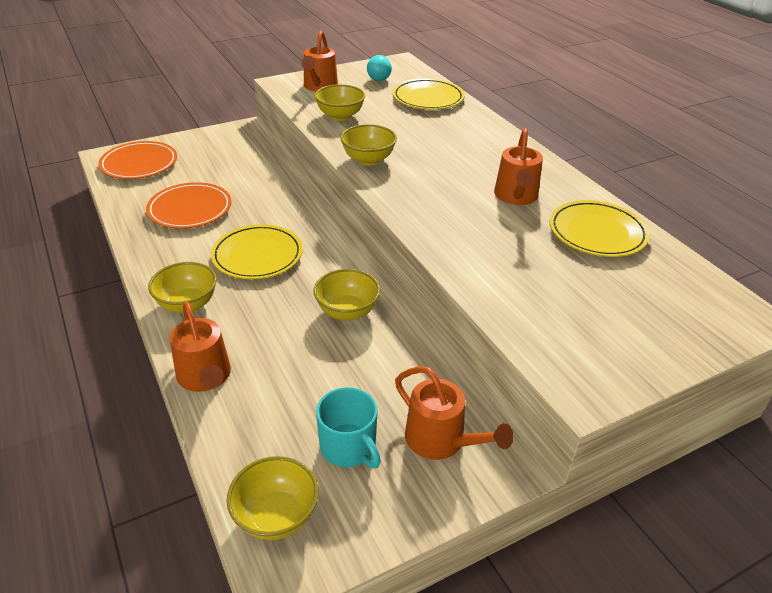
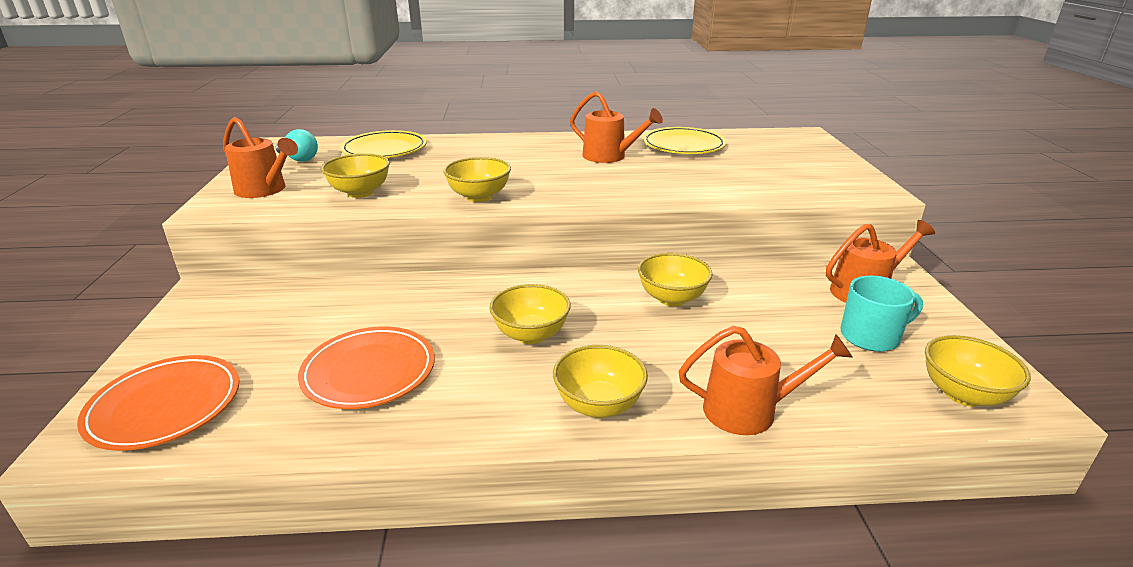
camera: 65 degrees left, 10 degrees down
yellow plate [211,224,303,280] -> yellow bowl [489,284,571,344]

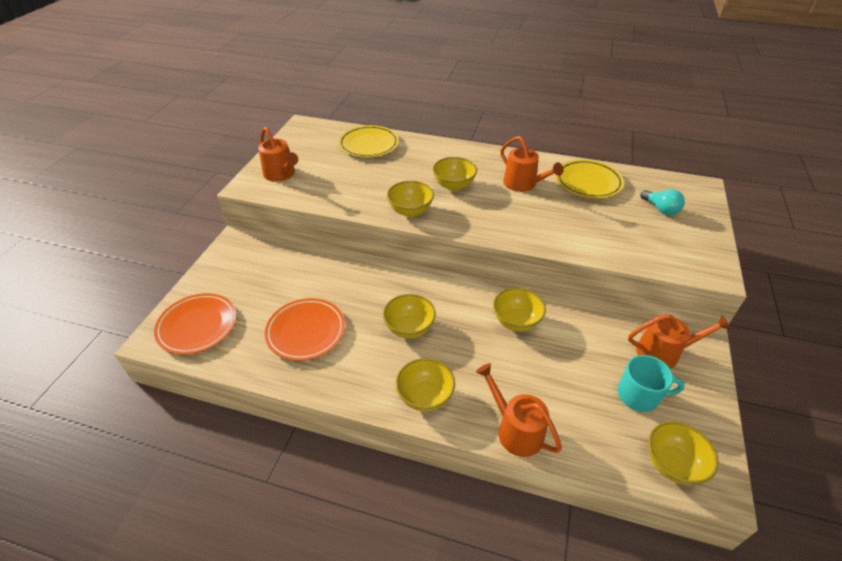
camera: 20 degrees right, 15 degrees up
turquoise light bulb [275,129,318,162] -> turquoise light bulb moved to [640,189,685,215]
yellow bowl [321,153,390,198] -> yellow bowl moved to [432,157,477,191]
orange watering can [679,326,853,435] -> orange watering can turned 150 degrees counterclockwise [476,363,562,457]

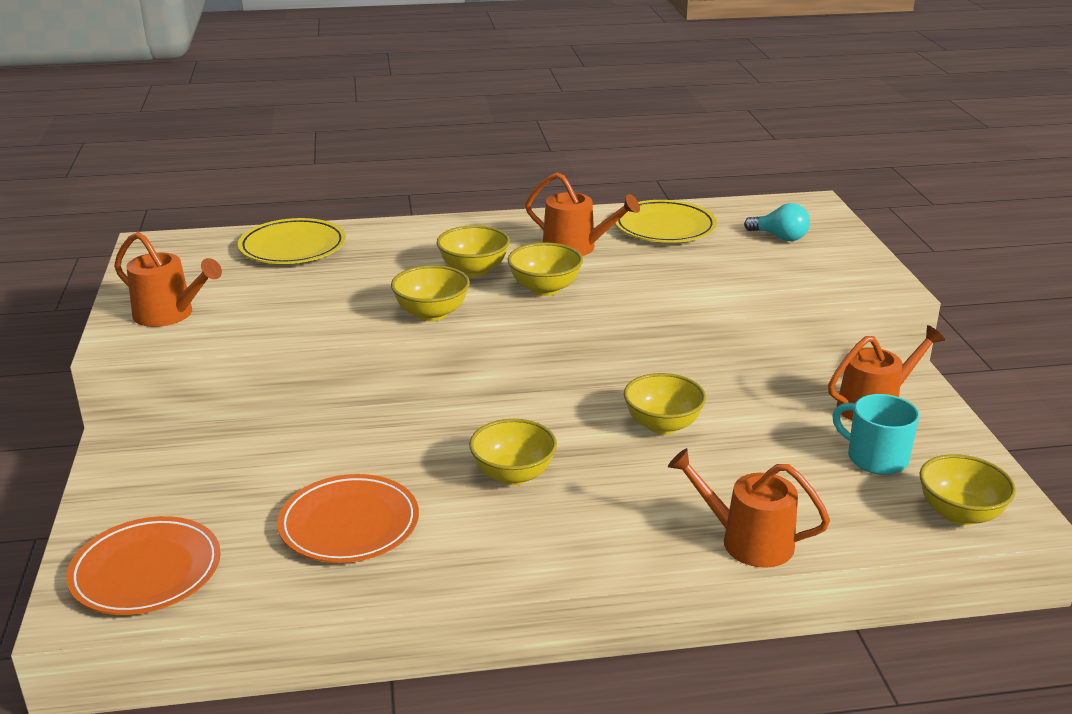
camera: 25 degrees left, 15 degrees down
yellow bowl [396,358,455,412] -> yellow bowl moved to [507,242,583,296]
turquoise mug [618,355,685,412] -> turquoise mug turned 120 degrees counterclockwise [832,394,920,475]

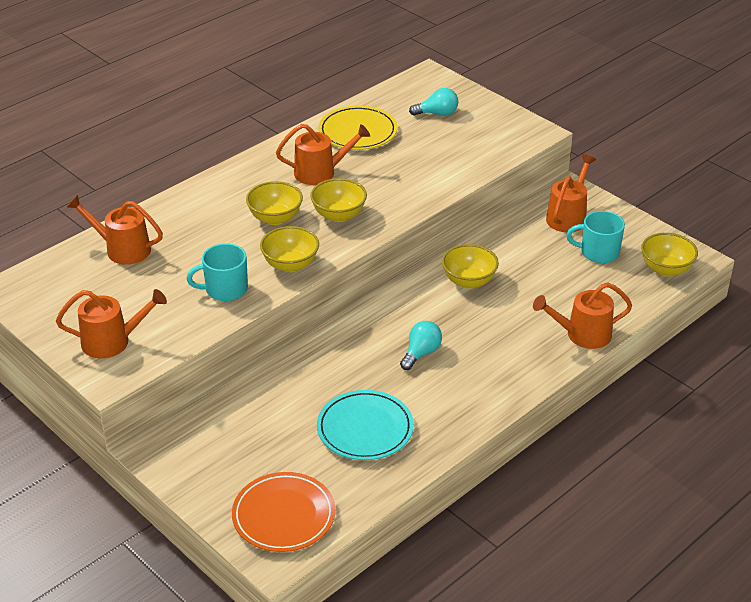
camera: 35 degrees left, 10 degrees up
yellow plate [238,218,346,264] -> orange watering can [67,195,163,265]
orange plate [277,474,419,563] -> turquoise plate [317,390,414,460]
yellow bowl [469,419,557,485] -> turquoise light bulb [400,321,442,370]
none -> turquoise mug [186,243,248,301]

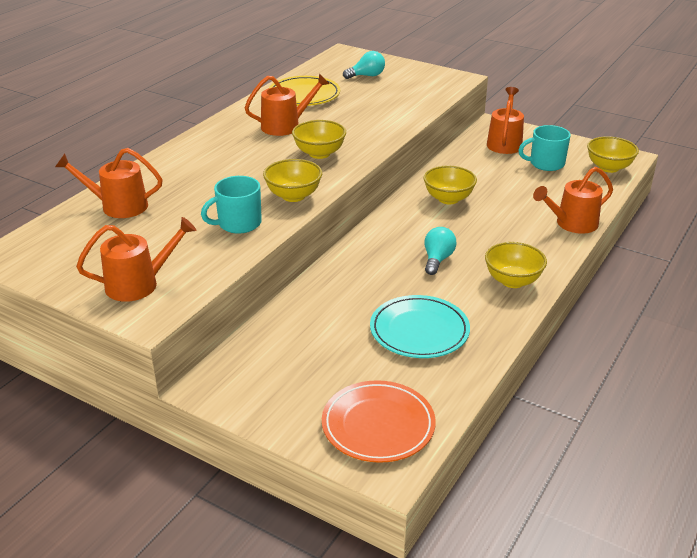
camera: 15 degrees left, 5 degrees down
yellow bowl [246,181,303,225] -> yellow bowl moved to [485,242,547,288]

